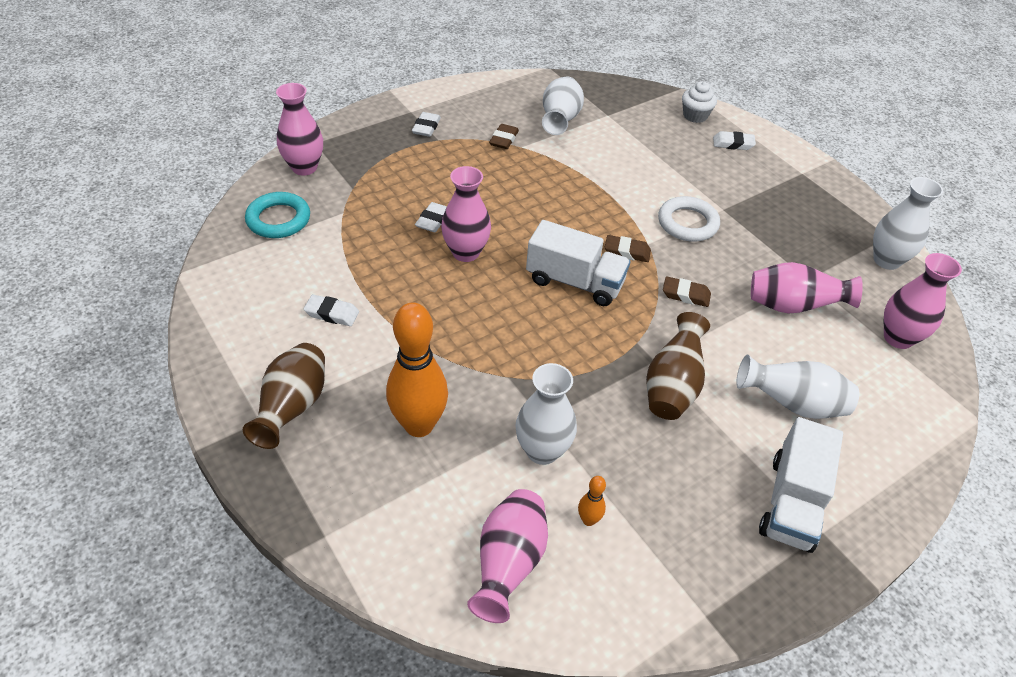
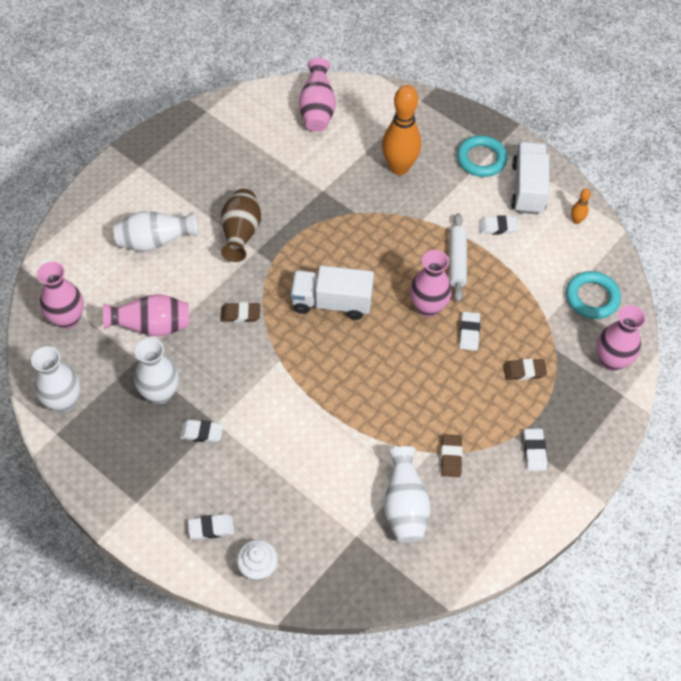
camera: 165 degrees right, 10 degrees up
brown vase [243,343,325,449] -> turquoise ring [457,135,507,177]
white vase [515,363,577,465] -> white vase moved to [134,338,179,404]
orange bowling pin [578,476,606,526] -> orange bowling pin moved to [571,189,591,224]
brown eraser [605,235,651,262] -> brown eraser moved to [503,359,547,380]
white ring [658,196,720,242] -> none
white truck [759,417,843,553] -> white truck moved to [511,142,549,215]
none -> white eraser [180,420,223,443]
none -> white rolling pin [449,213,467,302]

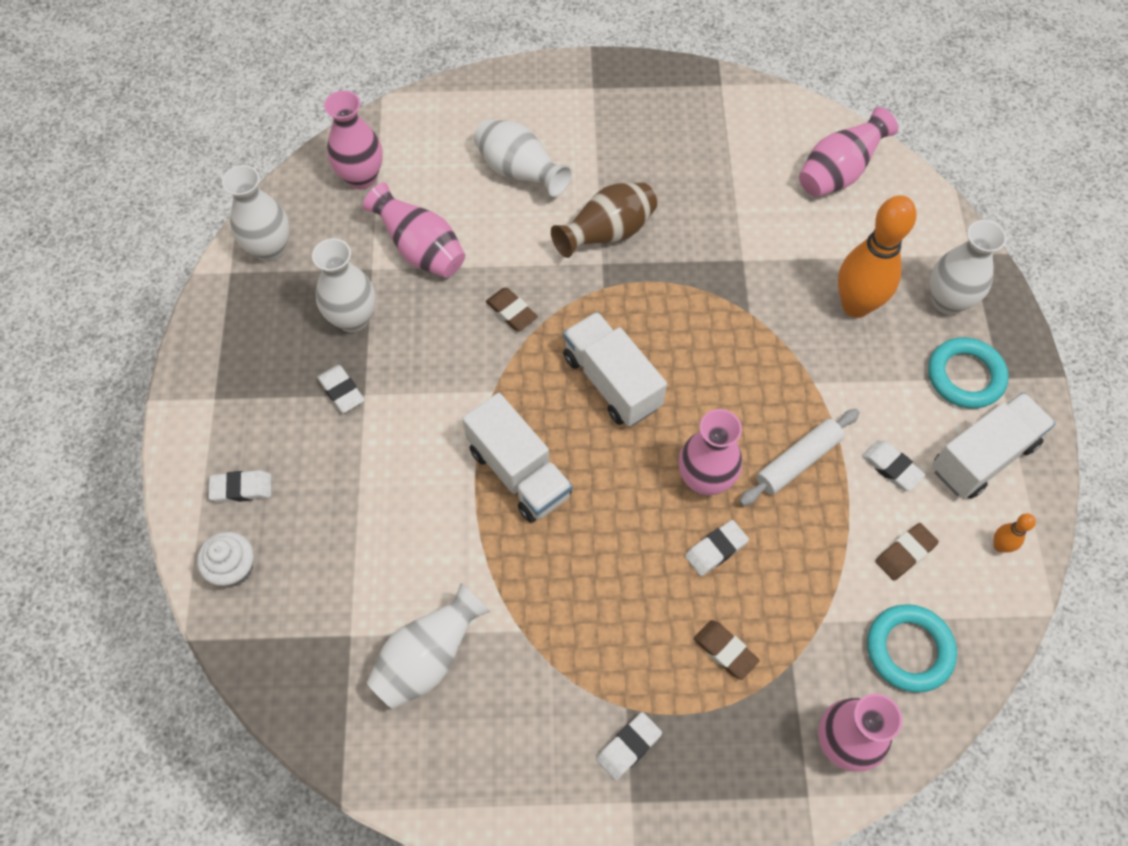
camera: 50 degrees right, 5 degrees up
white eraser [188,514,235,540] -> white eraser turned 45 degrees counterclockwise [209,470,271,502]
brown eraser [441,434,463,477] -> brown eraser moved to [875,523,939,581]
none -> white truck [462,393,572,523]
none -> white vase [930,220,1007,315]

